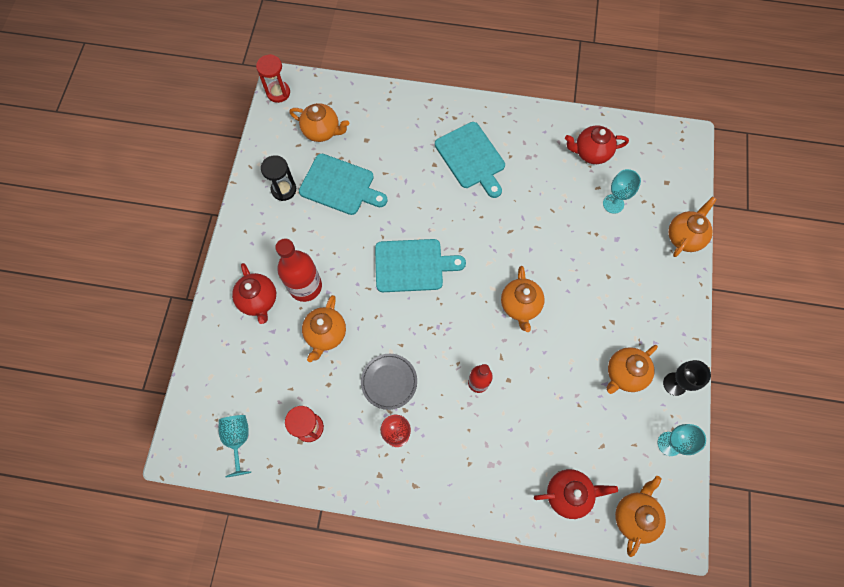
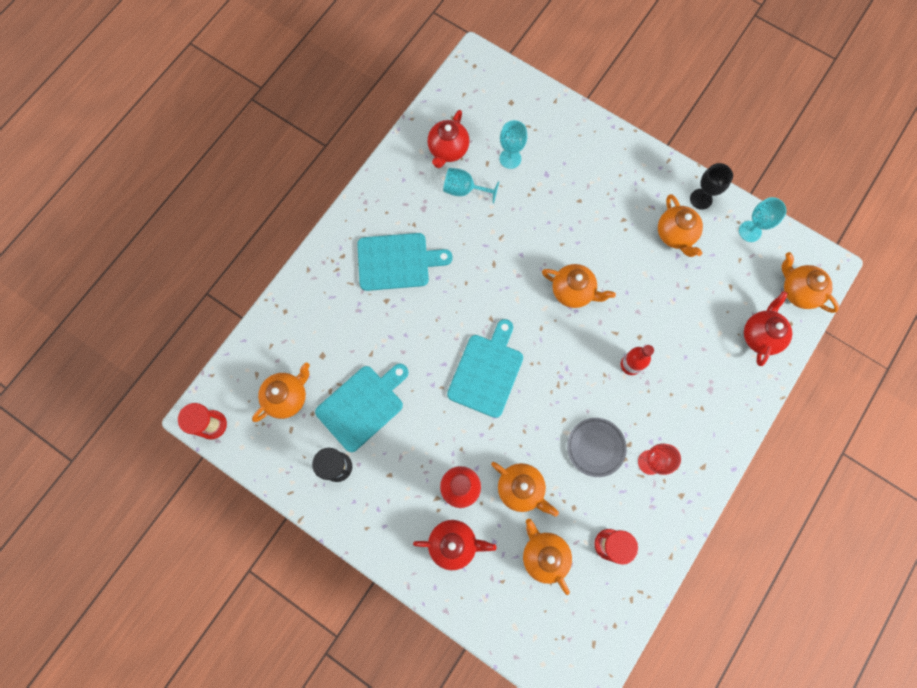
camera: 65 degrees left, 5 degrees up
turquoise goblet [218,415,251,477] -> turquoise goblet moved to [443,168,499,203]
orange teapot [668,197,717,257] -> orange teapot moved to [523,519,572,595]

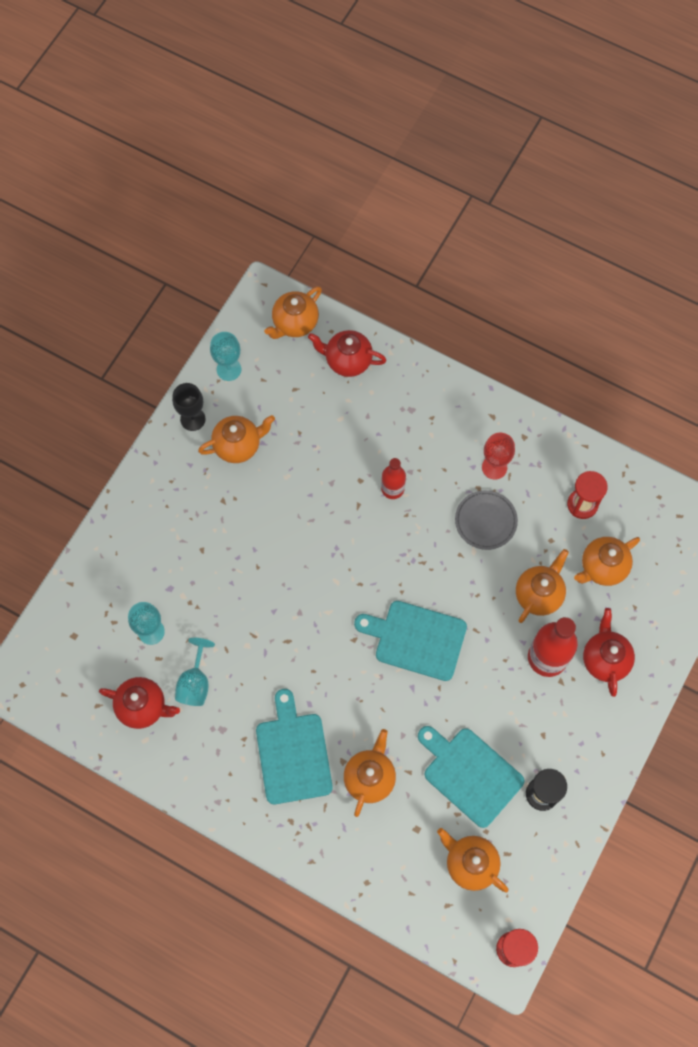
camera: 95 degrees left, 5 degrees down
orange teapot [542,264,616,308] -> orange teapot moved to [344,729,396,817]

